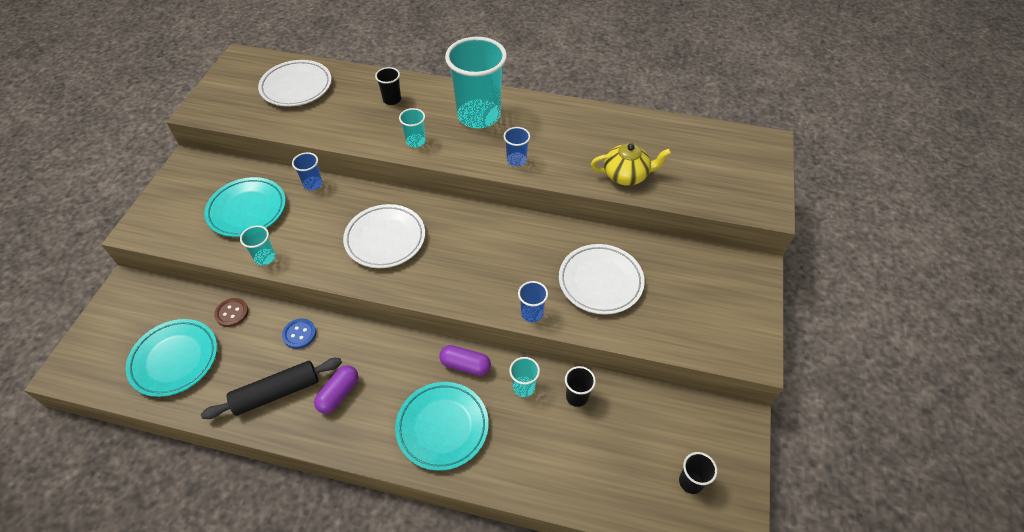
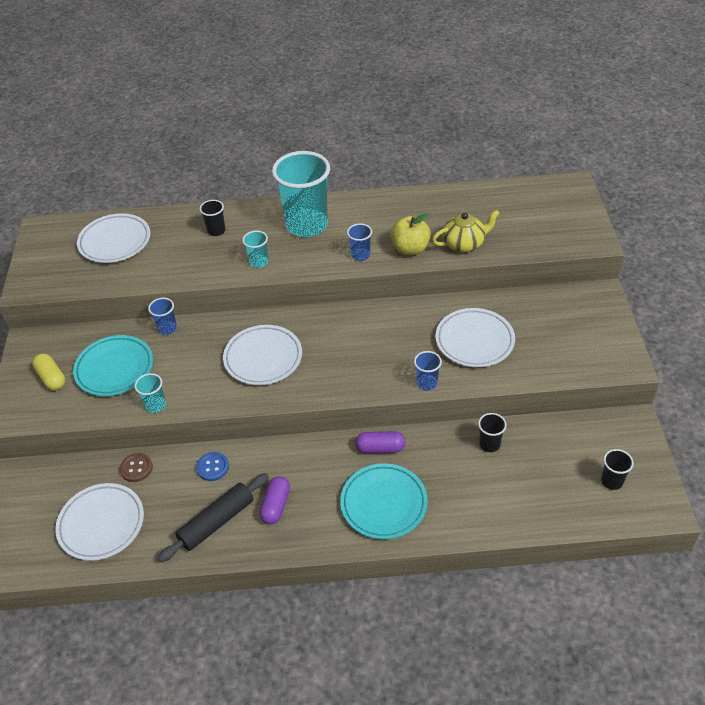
camera: 15 degrees left, 5 degrees down
turquoise plate [126,319,217,397] -> white plate [55,483,144,561]
turquoise cup [509,357,540,397] -> none
none -> yellow capsule [32,353,65,391]
none -> yellow apple [390,213,431,255]

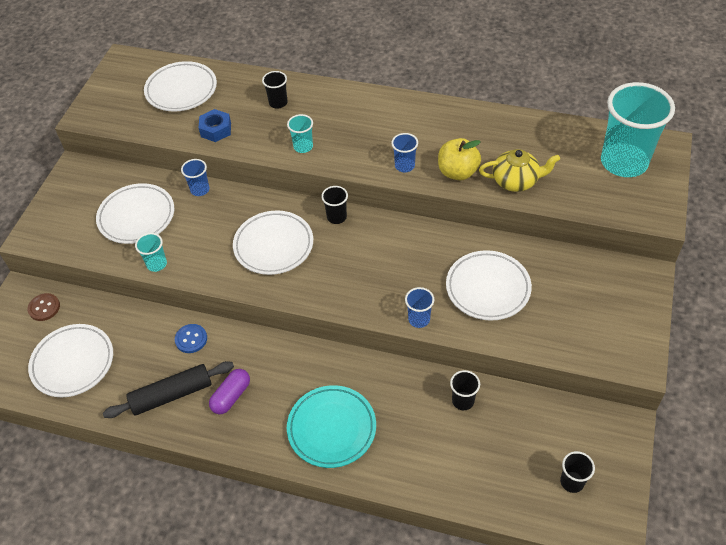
camera: 20 degrees right, 5 degrees up
yellow capsule [32,353,65,391] -> none
turquoise plate [73,335,153,396] -> white plate [96,183,174,244]
brown button [120,453,153,482] -> brown button moved to [27,293,60,321]
turquoise cup [272,151,330,237] -> turquoise cup moved to [601,82,675,177]
purple capsule [355,431,406,454] -> none
none -> blue nut [199,109,231,142]
none -> black cup [321,186,348,224]

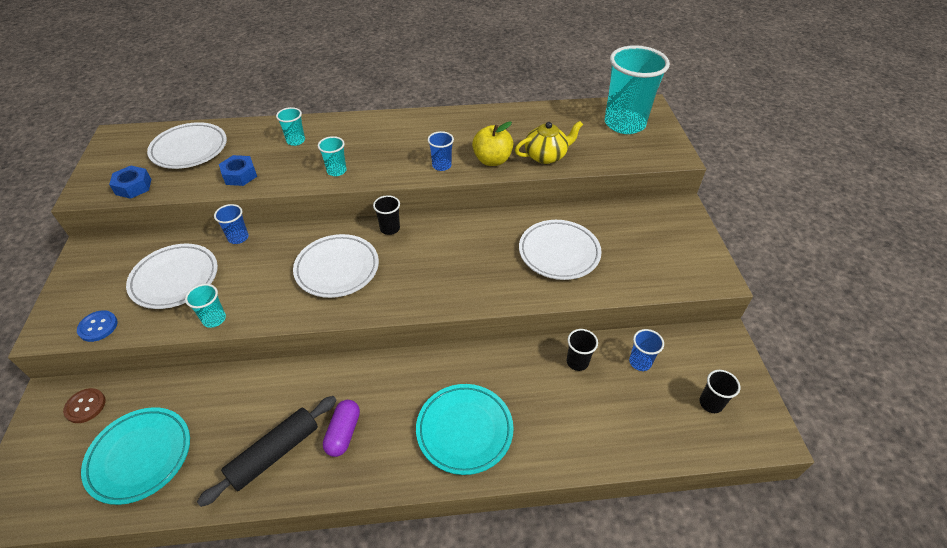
camera: 25 degrees left, 5 degrees down
white plate [28,324,113,397] -> turquoise plate [81,407,190,505]
blue button [175,324,207,353] -> blue button moved to [77,310,118,342]
black cup [262,71,288,109] -> turquoise cup [276,107,305,146]
blue cup [405,287,434,328] -> blue cup moved to [629,329,664,371]
none -> blue nut [109,166,151,199]

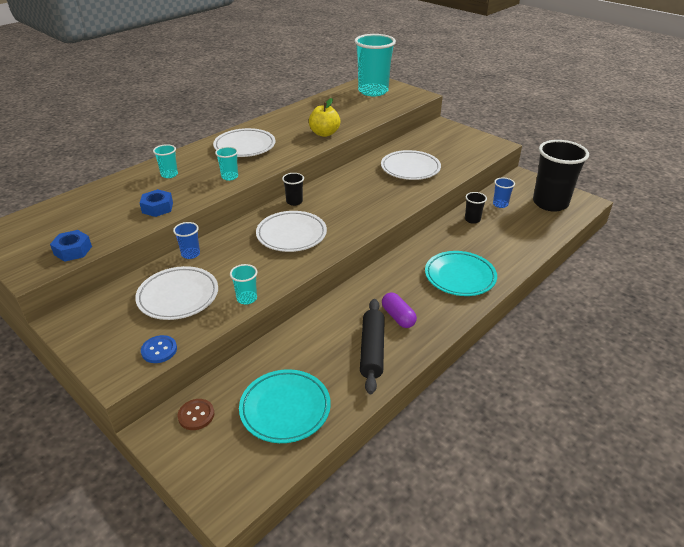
camera: 40 degrees left, 10 degrees down
white plate [147,122,227,169] -> white plate moved to [213,128,275,157]
blue cup [428,131,454,171] -> none
yellow teapot [515,121,583,164] -> none
black cup [699,370,740,413] -> black cup [533,140,589,212], size x2.31

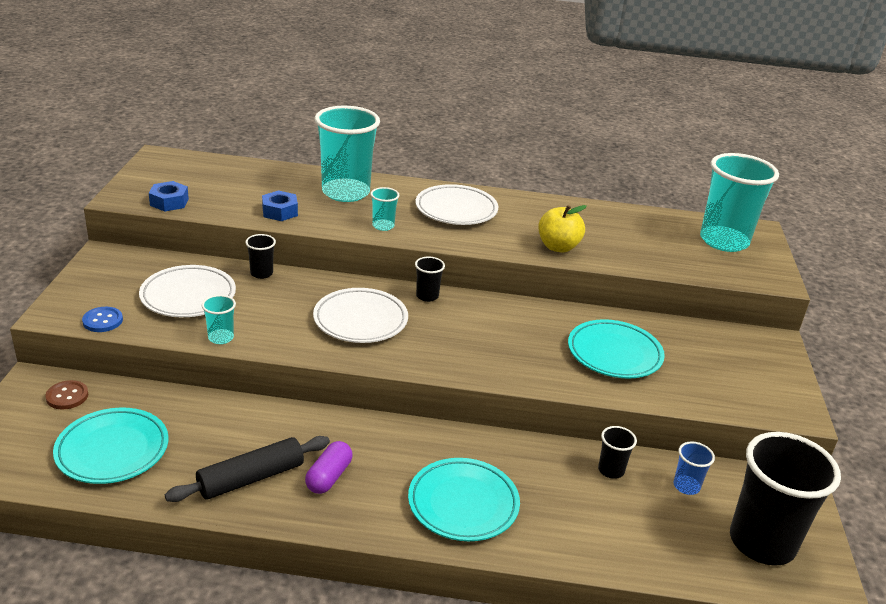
camera: 50 degrees right, 5 degrees down
turquoise cup [153,144,178,178] -> turquoise cup [315,106,380,202], size x2.31
blue cup [173,222,200,259] -> black cup [245,234,276,279]
white plate [381,150,441,180] -> turquoise plate [568,319,665,379]

